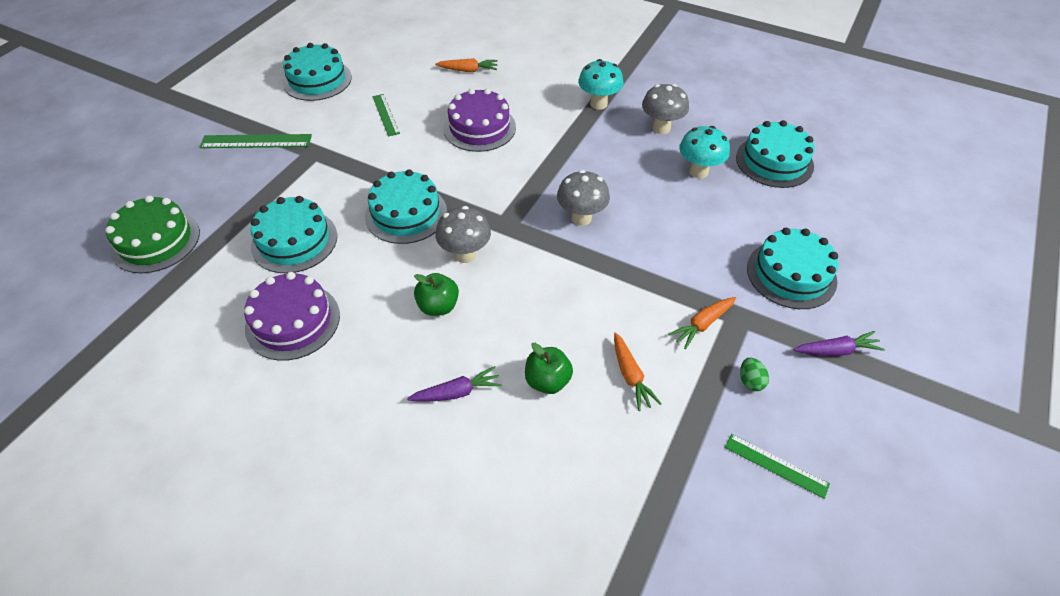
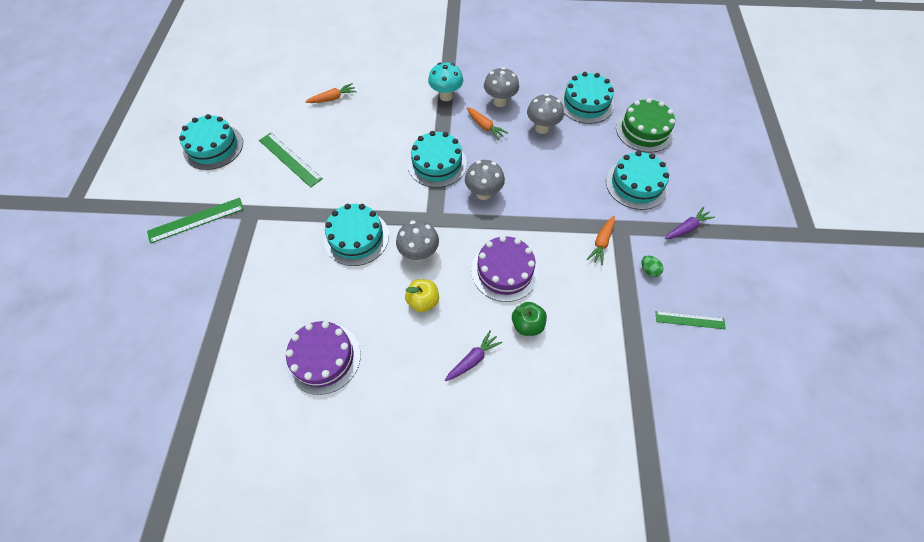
camera: 25 degrees left, 10 degrees up
green cake [105,195,200,273] -> green cake moved to [616,98,675,153]
turquoise cake [250,196,337,273] -> turquoise cake moved to [408,131,467,188]
green ruler [372,94,400,136] -> green ruler [259,133,323,188], size x1.52
green apple [414,273,459,316] -> yellow apple [405,279,439,312]
purple cake [443,88,516,152] -> purple cake moved to [471,236,539,302]
orange carrot [614,332,662,411] -> orange carrot moved to [467,107,508,140]
turquoise mushroom [679,126,730,179] -> grey mushroom [527,93,564,134]

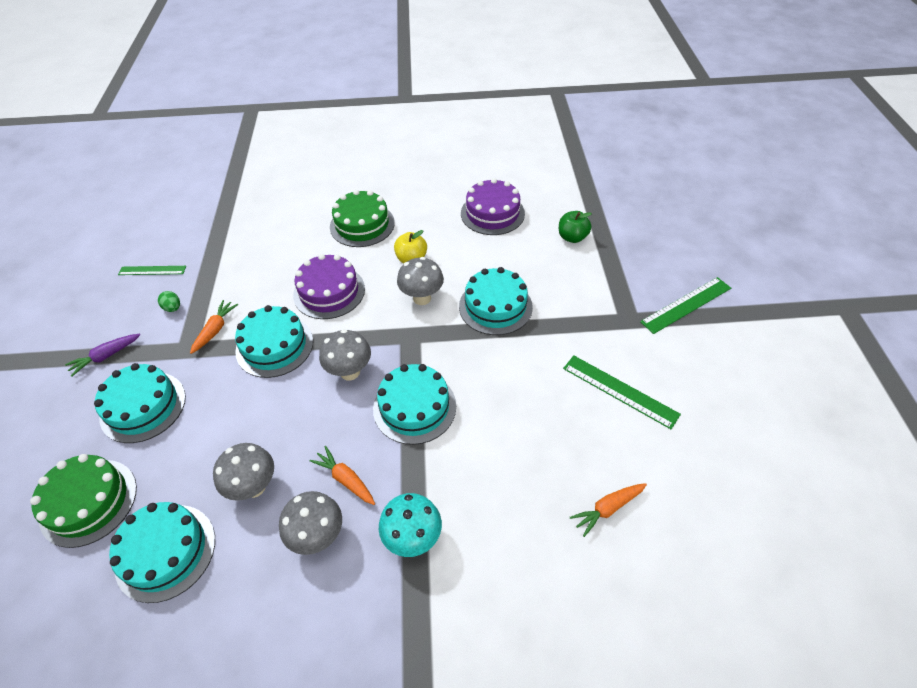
camera: 175 degrees right, 10 degrees down
turquoise cake [179,114,243,170] -> turquoise cake moved to [235,305,313,378]
purple carrot [445,330,503,381] -> green cake [330,190,395,247]
green apple [512,302,547,336] -> green apple moved to [559,211,592,243]

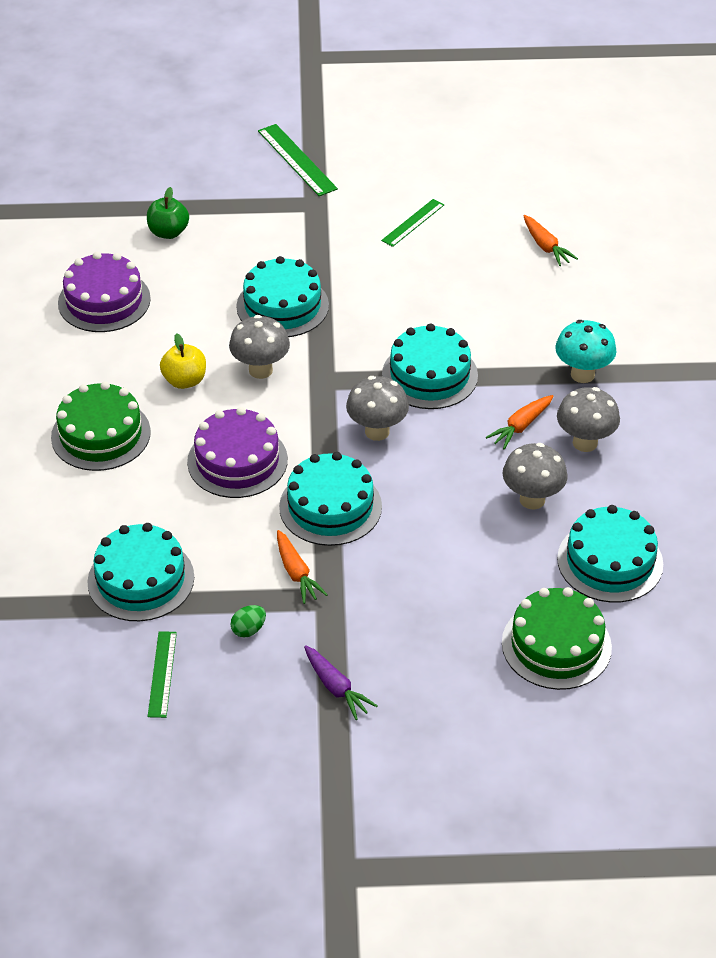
camera: 90 degrees left, 5 degrees down
turquoise cake [94,363,186,443] -> turquoise cake moved to [87,523,194,621]
orange carrot [190,300,238,354] -> orange carrot turned 135 degrees counterclockwise [277,530,328,604]
green ruler [563,355,681,429] -> green ruler [381,199,444,247], size x0.66

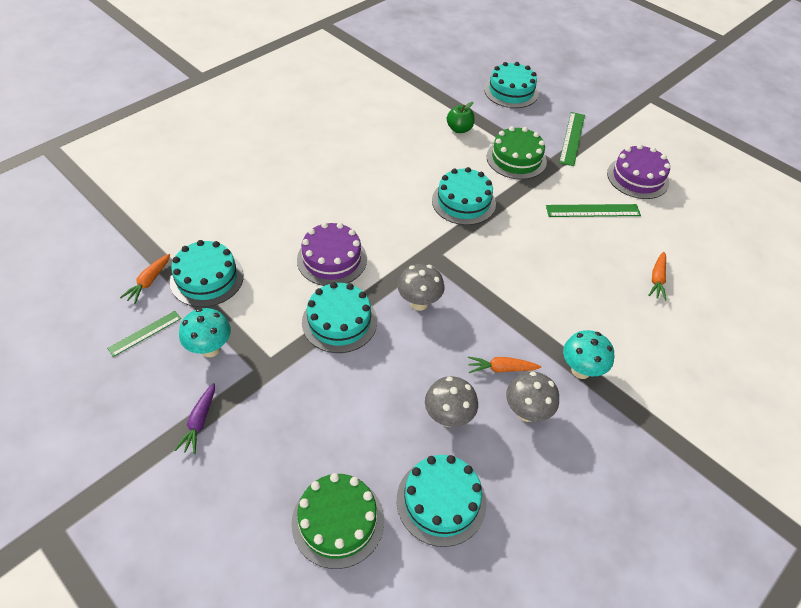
camera: 45 degrees right, 5 degrees up
green cake [51,381,151,471] -> green cake moved to [486,126,547,179]
purple cake [58,252,151,332] -> purple cake moved to [607,144,671,199]
yellow apple [160,334,206,389] -> none
grey mushroom [229,315,290,379] -> none
green egg [231,605,266,638] -> turquoise mushroom [179,308,231,357]
orange carrot [277,530,328,604] -> orange carrot moved to [120,254,170,304]
green ruler [381,199,444,247] -> green ruler [546,204,641,217], size x1.52
turquoise cake [382,323,478,409] -> turquoise cake moved to [484,62,539,108]

